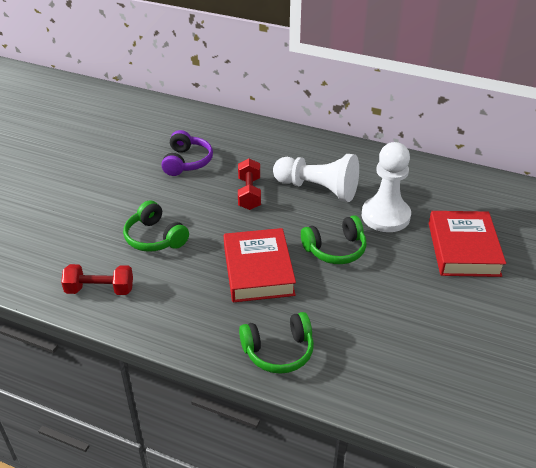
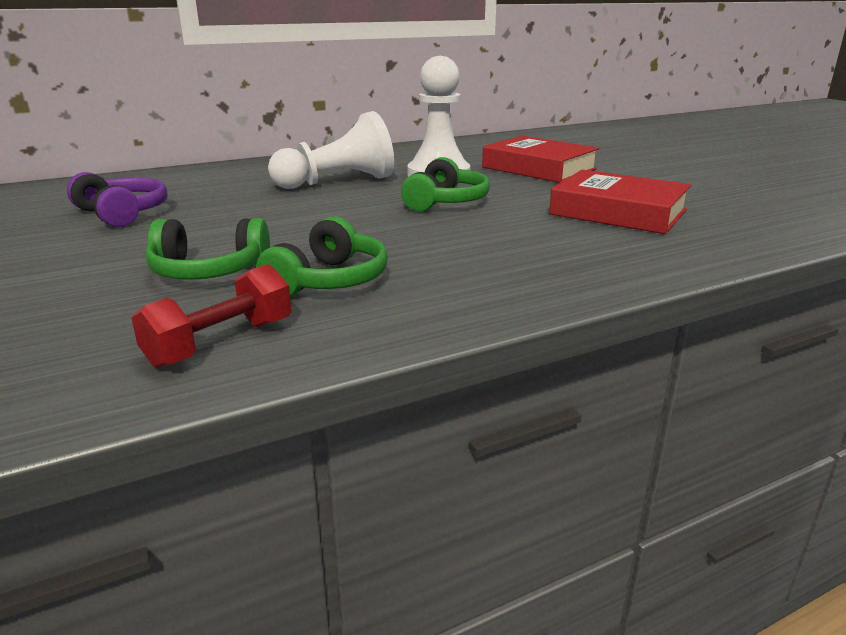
camera: 50 degrees left, 15 degrees down
red book [224,228,296,302] -> red book moved to [549,170,691,234]
red dumbbell [238,158,261,210] -> none
green headphones [239,312,314,374] -> green headphones moved to [256,216,388,297]

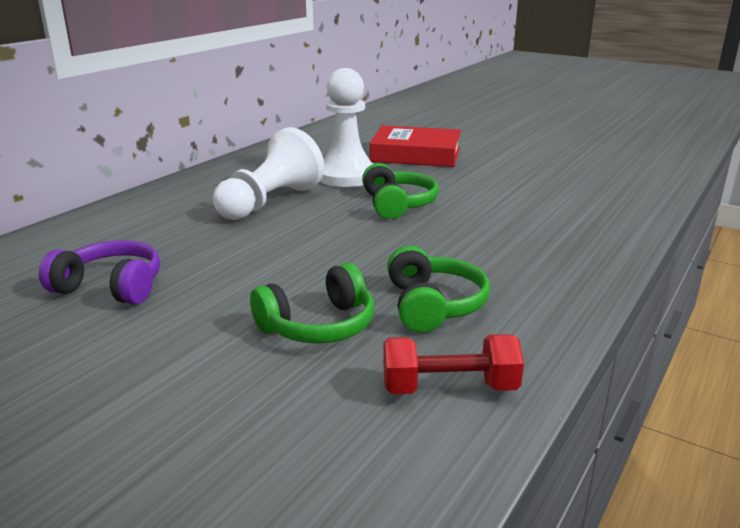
camera: 30 degrees left, 0 degrees up
red dumbbell [131,264,292,369] -> red dumbbell turned 75 degrees clockwise [383,334,524,394]
red book [549,170,691,234] -> none

